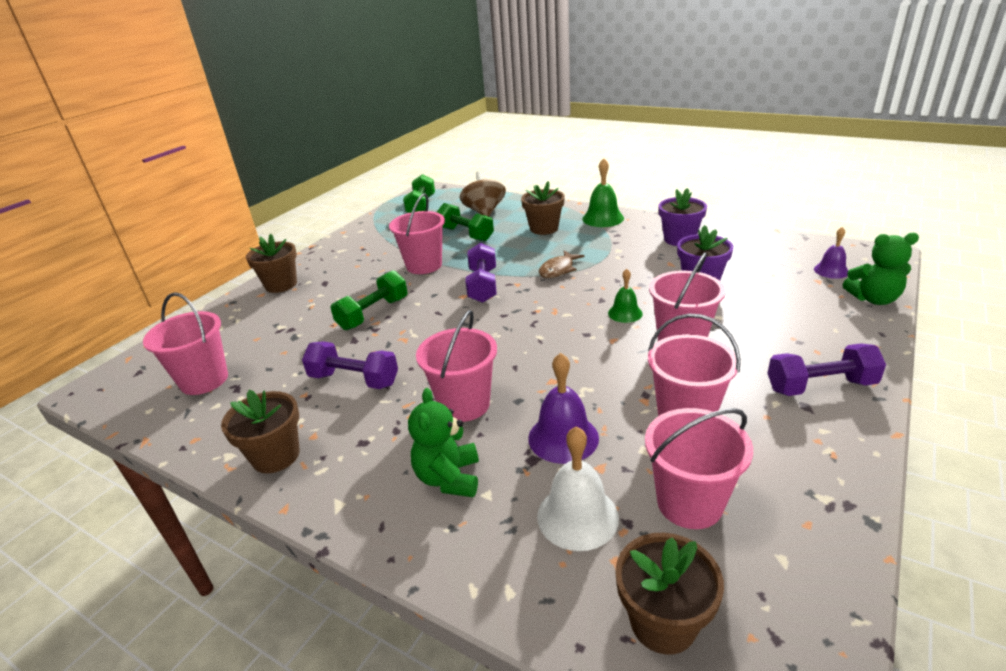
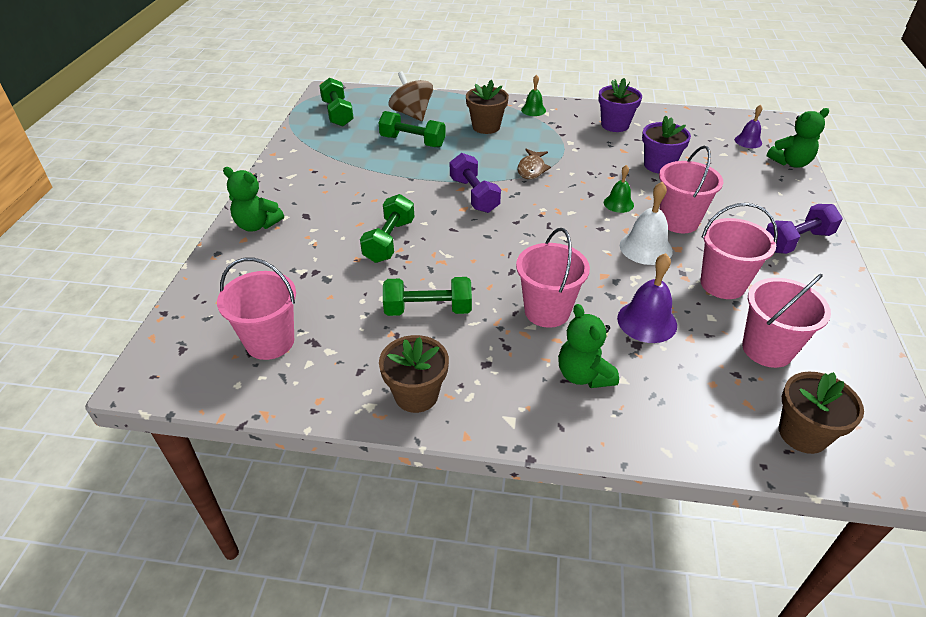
camera: 25 degrees left, 10 degrees up
brown flower pot [246,234,297,293] -> green teddy bear [223,167,284,232]
purple dumbbell [302,341,398,389] -> green dumbbell [383,277,472,316]
pink bucket [389,193,445,274] -> none
white bell [537,426,619,551] -> white bell moved to [620,182,673,265]
green bell [582,158,624,227] -> green bell [521,75,546,116], size x0.62

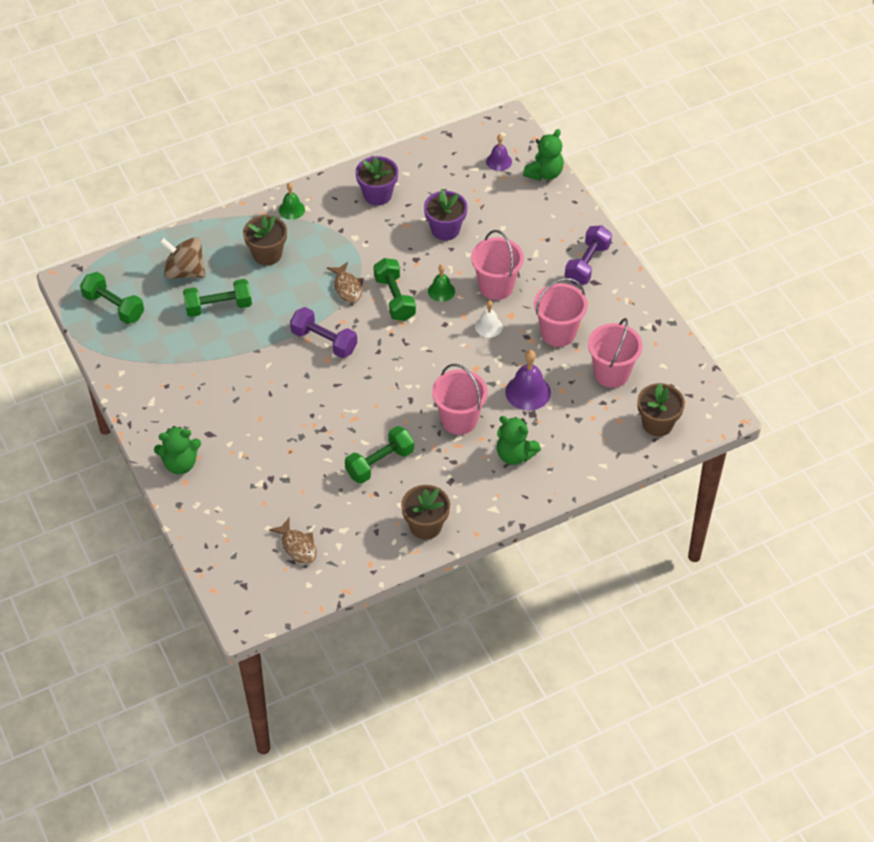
camera: 35 degrees left, 10 degrees up
pink bucket [217,258,296,360] -> brown fish [269,518,317,564]
green dumbbell [360,194,414,263] -> green dumbbell moved to [373,258,416,321]
white bell [620,182,673,265] -> white bell [475,300,503,338], size x0.62

